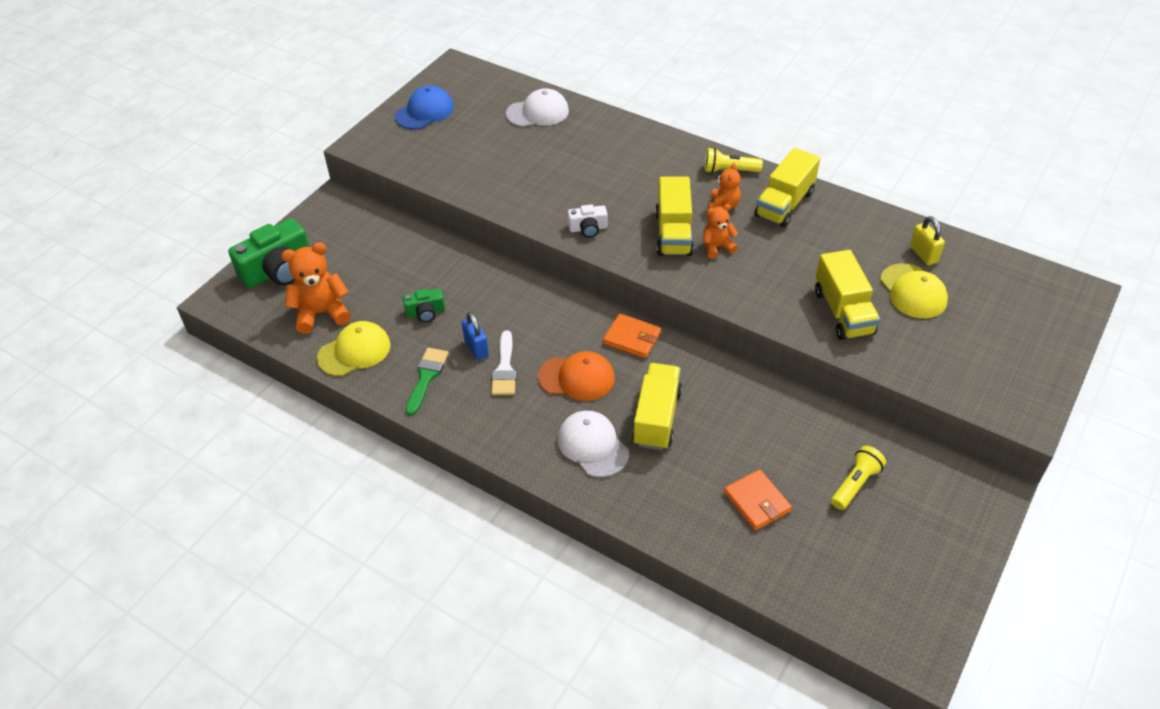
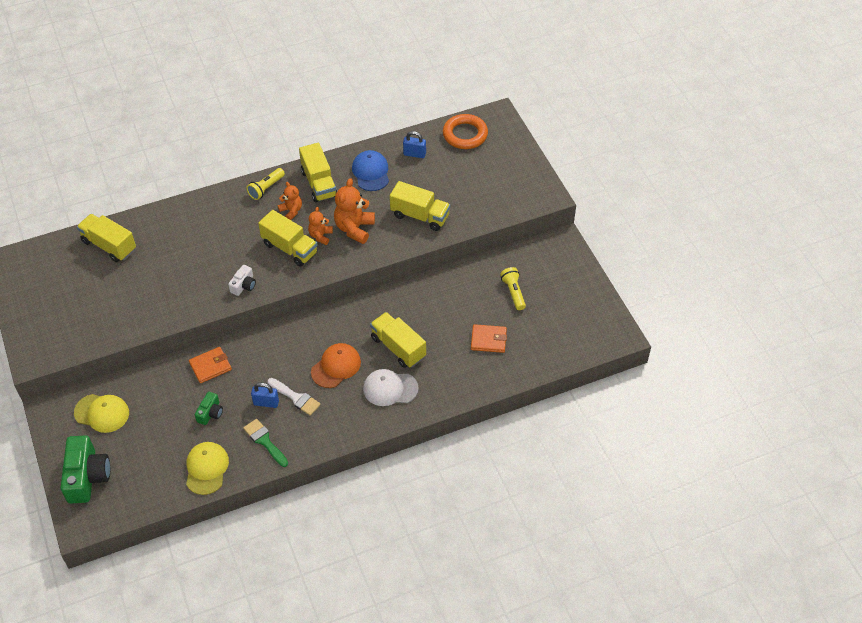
camera: 55 degrees left, 5 degrees up
orange teddy bear [281,242,351,334] -> orange teddy bear moved to [334,178,375,244]
blue cap [395,86,454,129] -> blue cap moved to [352,150,389,191]
white cap [506,88,569,127] -> yellow truck [77,214,136,262]
orange wallet [603,314,661,358] -> orange wallet moved to [189,347,232,383]
yellow cap [880,263,948,318] -> yellow cap moved to [74,394,129,433]
yellow padlock [910,216,945,265] -> blue padlock [403,131,426,158]
none -> orange ring [443,114,488,149]

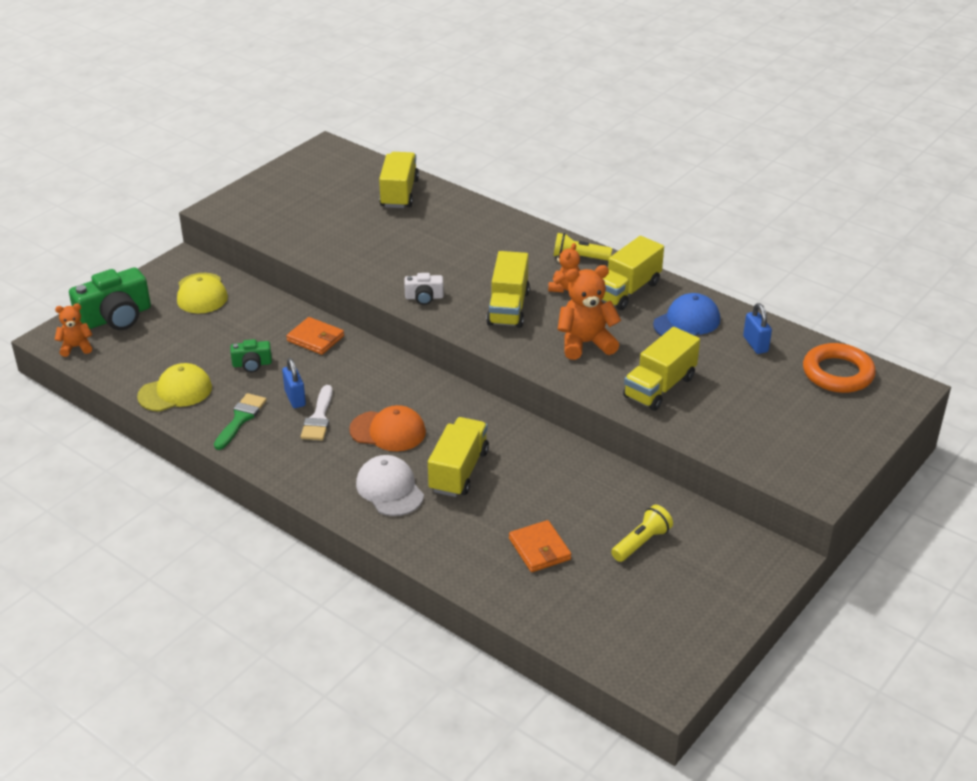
camera: 60 degrees right, 15 degrees down
orange teddy bear [308,207,333,245] -> orange teddy bear moved to [55,303,92,357]
yellow truck [390,181,450,231] -> yellow truck turned 45 degrees clockwise [623,327,700,411]

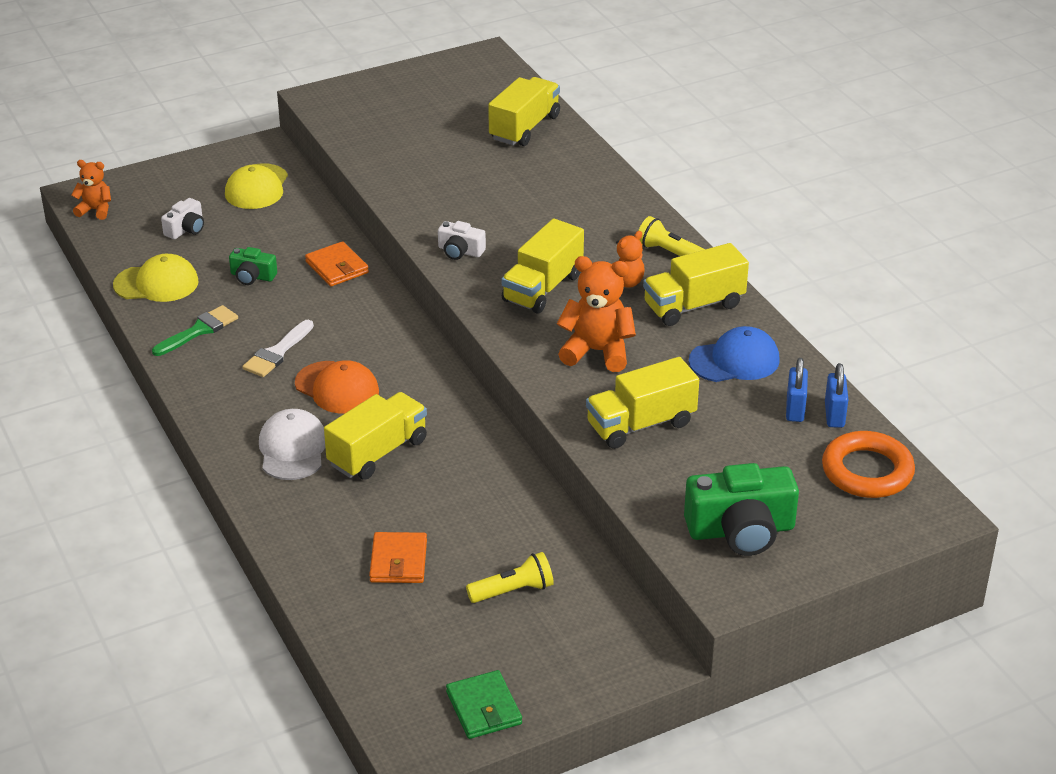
camera: 25 degrees right, 0 degrees up
green camera [69,267,151,330] -> green camera moved to [684,463,799,556]
blue padlock [282,358,306,408] -> blue padlock moved to [825,363,848,428]
none -> white camera [161,198,204,239]
none -> green wallet [446,670,522,739]

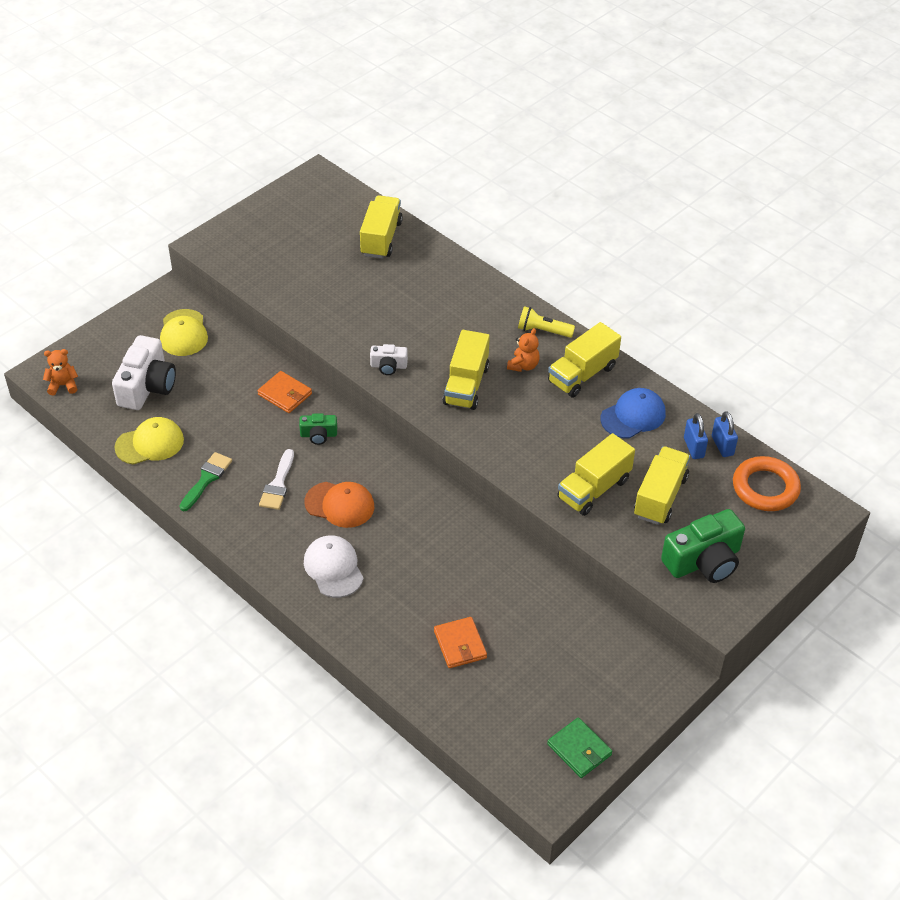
camera: 20 degrees left, 10 degrees up
white camera [161,198,204,239] -> white camera [112,335,176,410], size x1.95
green camera [229,247,277,285] -> green camera moved to [299,413,337,445]
yellow truck [324,392,427,480] -> yellow truck moved to [634,446,690,525]
yellow flashlight [466,552,554,603] -> none
orange teddy bear [557,256,636,372] -> none

